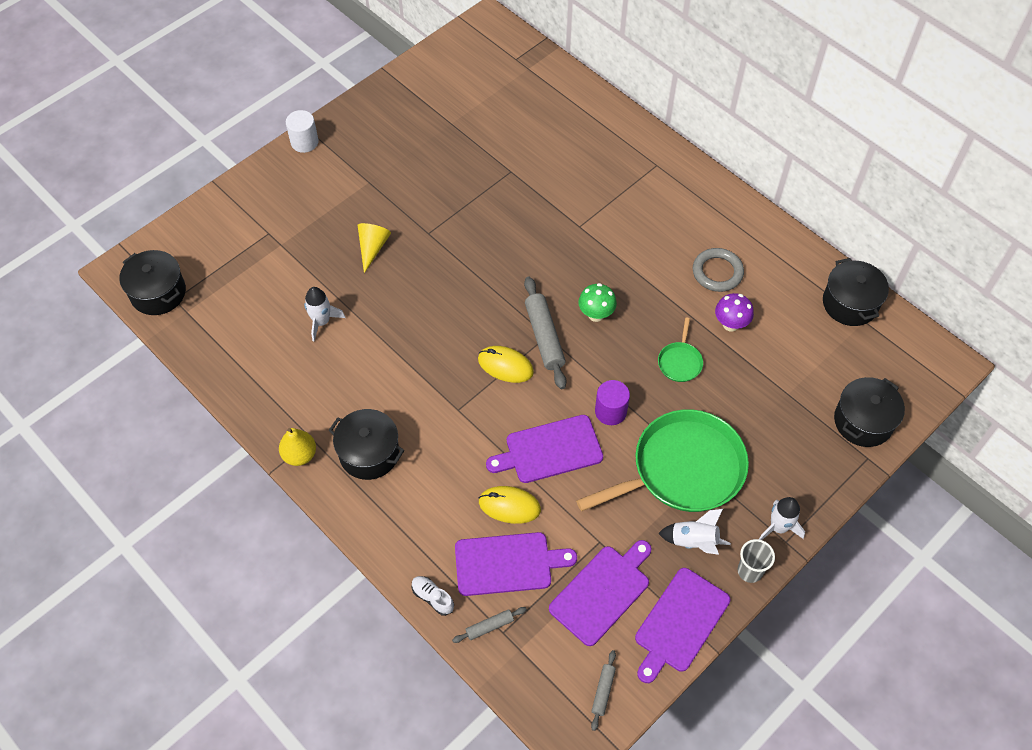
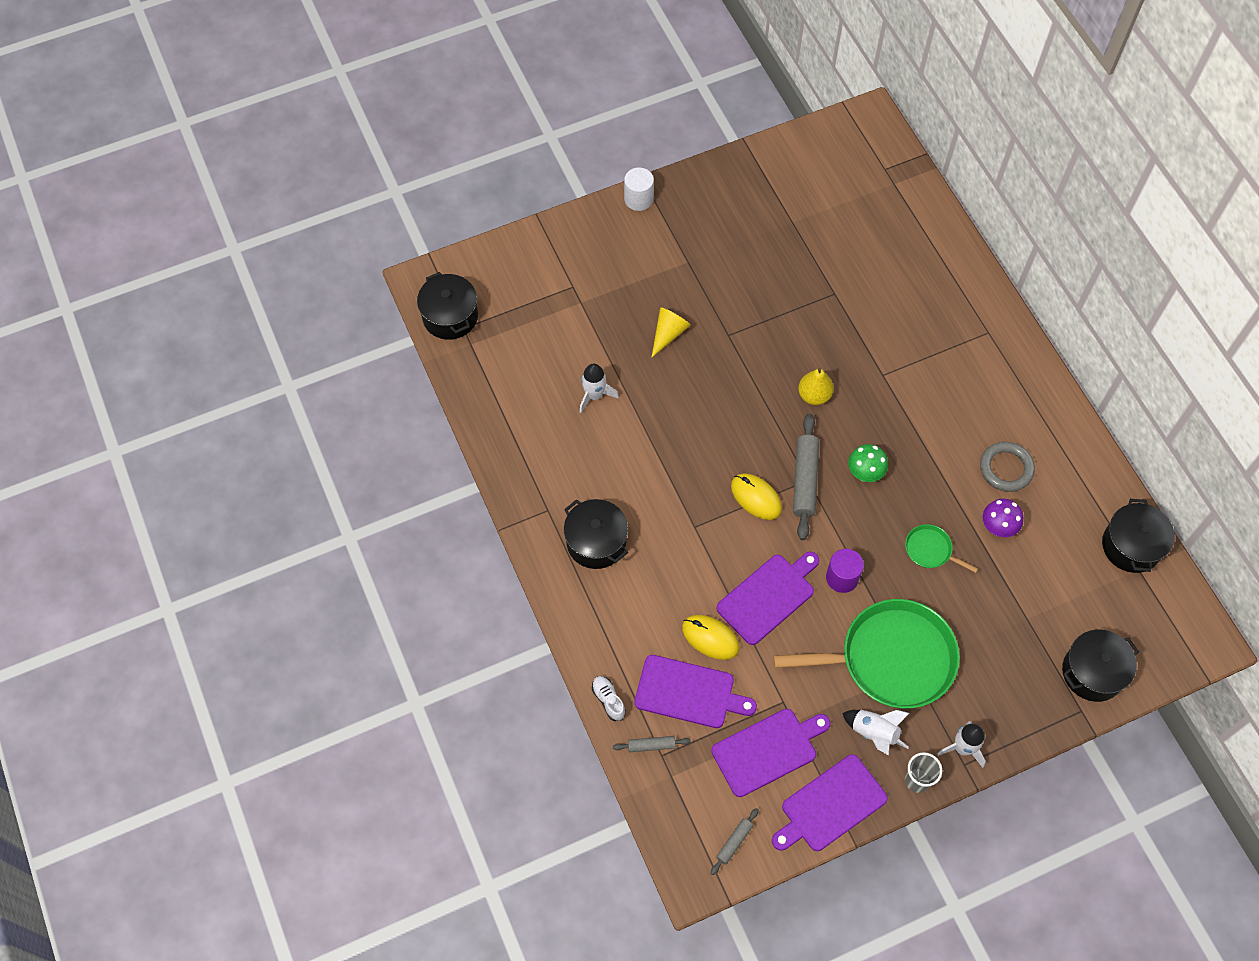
camera: 20 degrees right, 5 degrees up
yellow pear [279,428,316,466] -> yellow pear moved to [798,368,833,405]
purple cutting board [486,415,603,483] -> purple cutting board turned 135 degrees clockwise [716,552,819,645]
green pan [658,318,703,382] -> green pan turned 90 degrees clockwise [905,524,978,573]

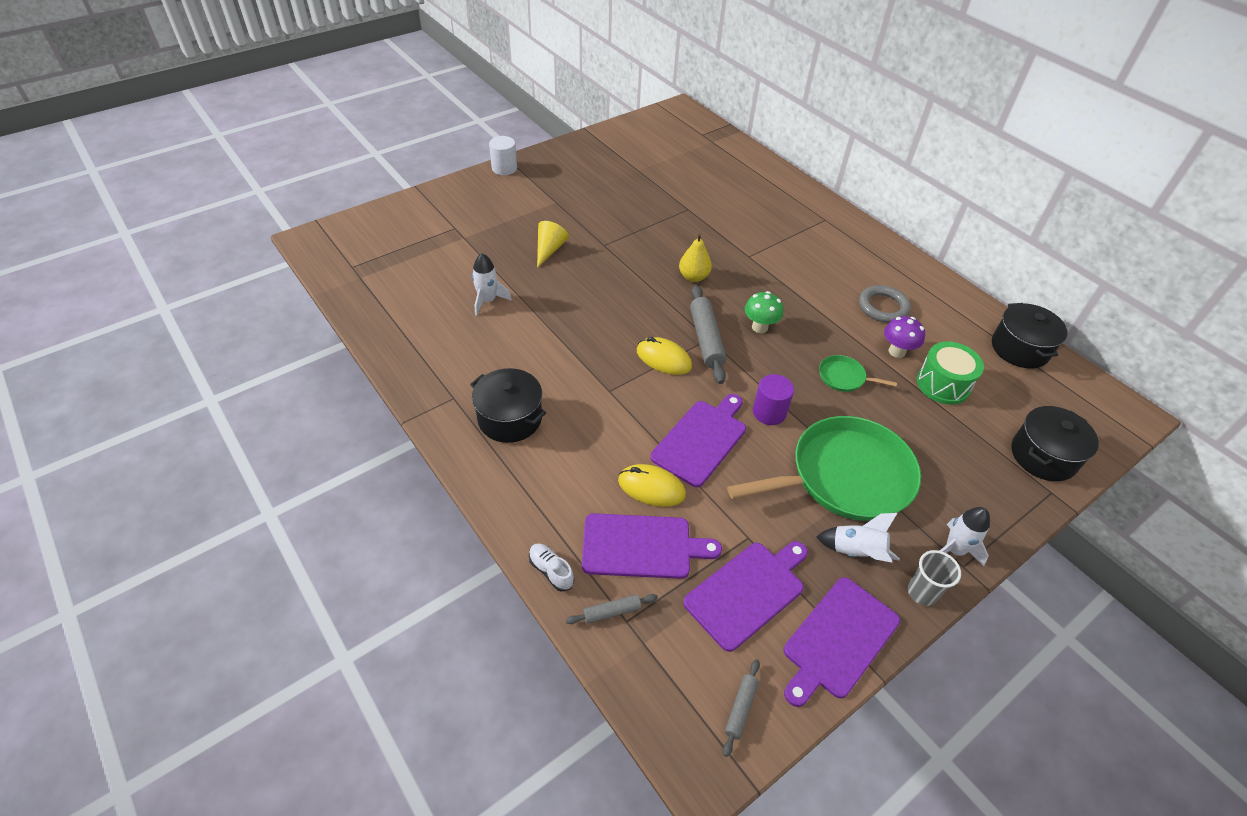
camera: 15 degrees left, 15 degrees down
black pot [417,272,478,340] -> none
none -> green drum [917,342,984,405]

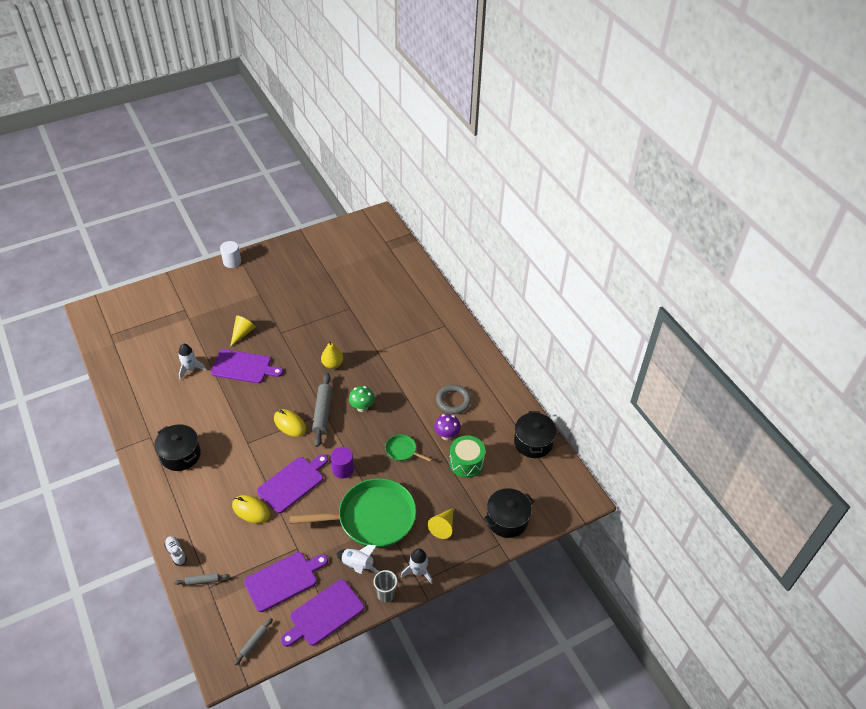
camera: 10 degrees right, 0 degrees up
purple cutting board [582,513,722,579] -> purple cutting board moved to [211,349,283,383]
none -> yellow cone [428,508,454,539]

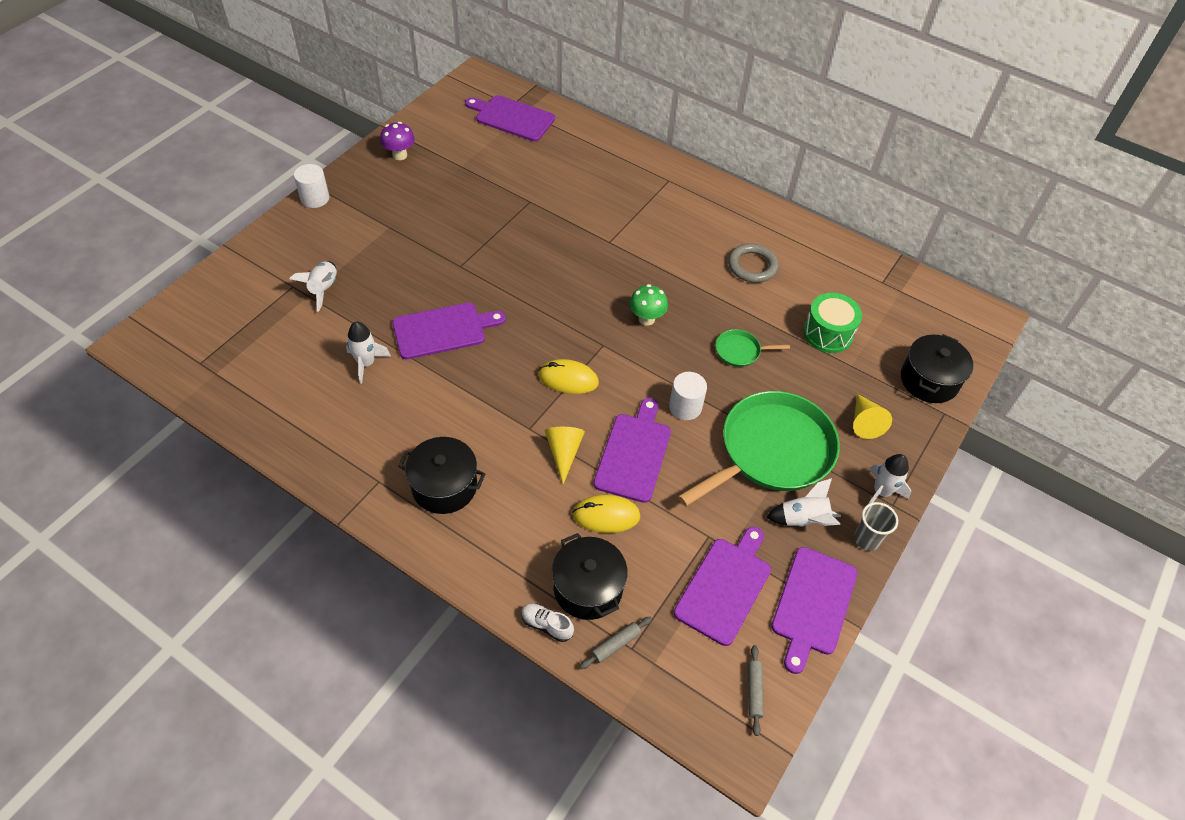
camera: 30 degrees left, 5 degrees up
yellow cone [230,315,256,347] -> yellow cone moved to [545,427,585,484]
grey rolling pin [312,373,332,447] -> none
yellow pear [321,341,343,369] -> none
purple cylinder [331,447,354,479] -> white cylinder [669,372,707,420]
purple mushroom [434,414,461,440] -> purple mushroom moved to [380,122,415,160]
black pot [514,411,557,458] -> black pot moved to [552,533,627,620]
none -> white rocket [289,261,337,312]
none -> purple cutting board [465,95,555,141]

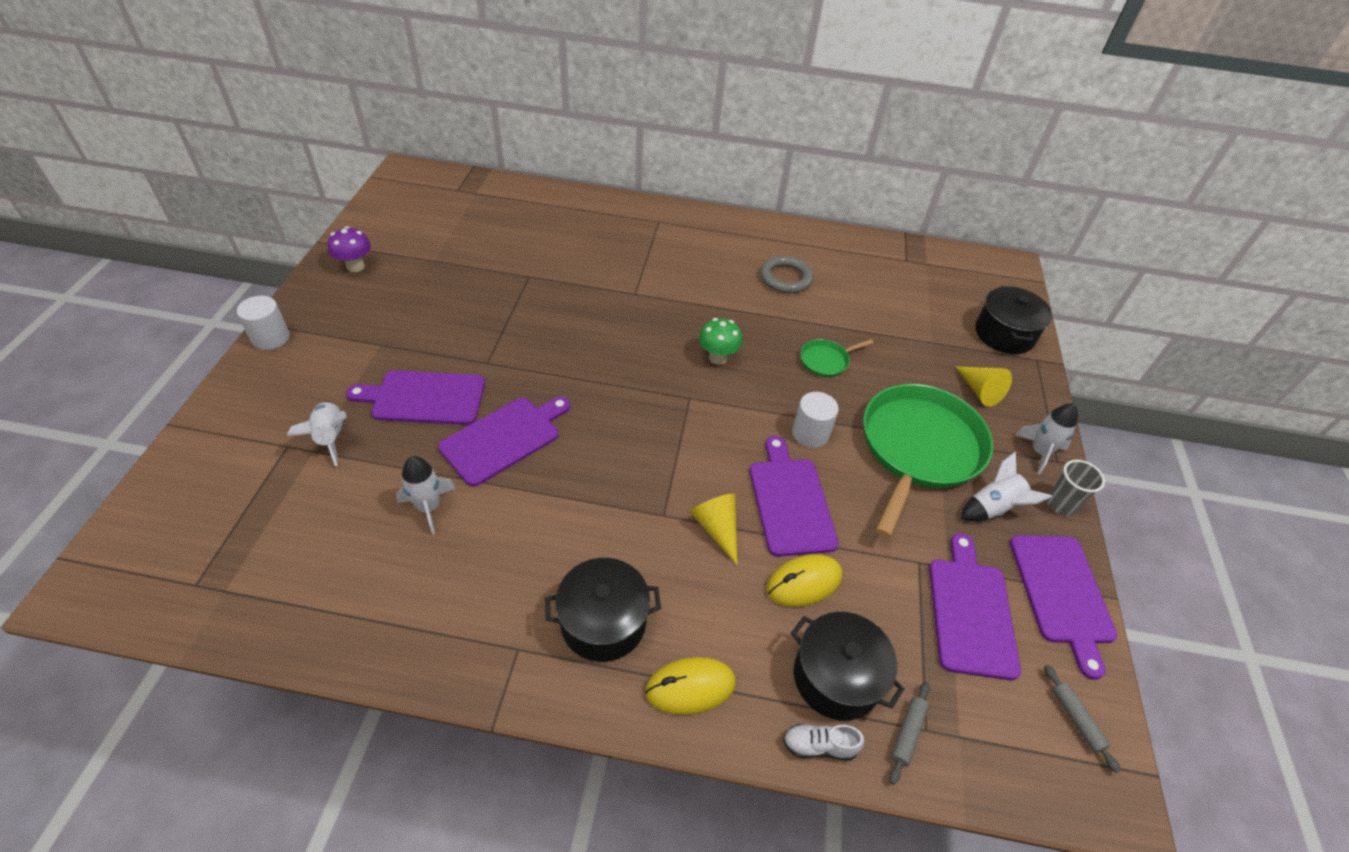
camera: 25 degrees left, 5 degrees down
purple cutting board [465,95,555,141] -> purple cutting board moved to [346,370,485,425]
yellow mouse [538,359,599,394] -> yellow mouse moved to [645,657,736,715]
green drum [803,293,862,353] -> none

